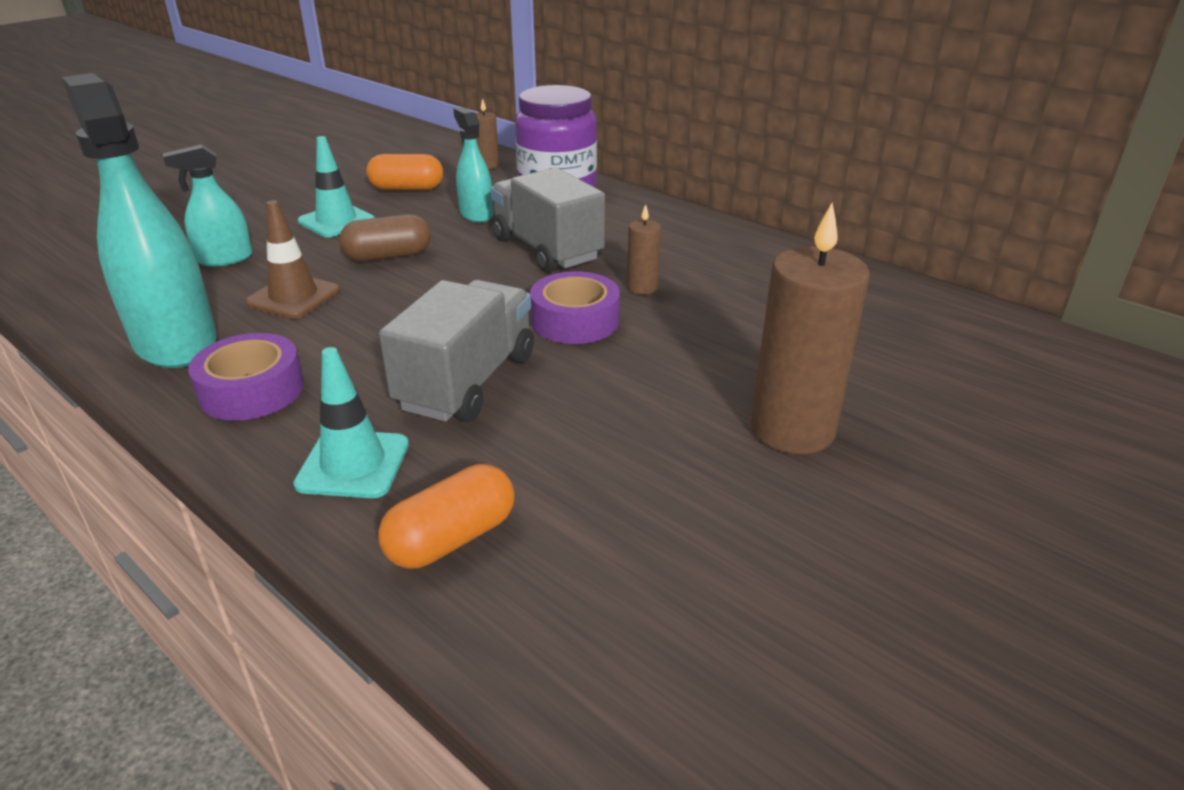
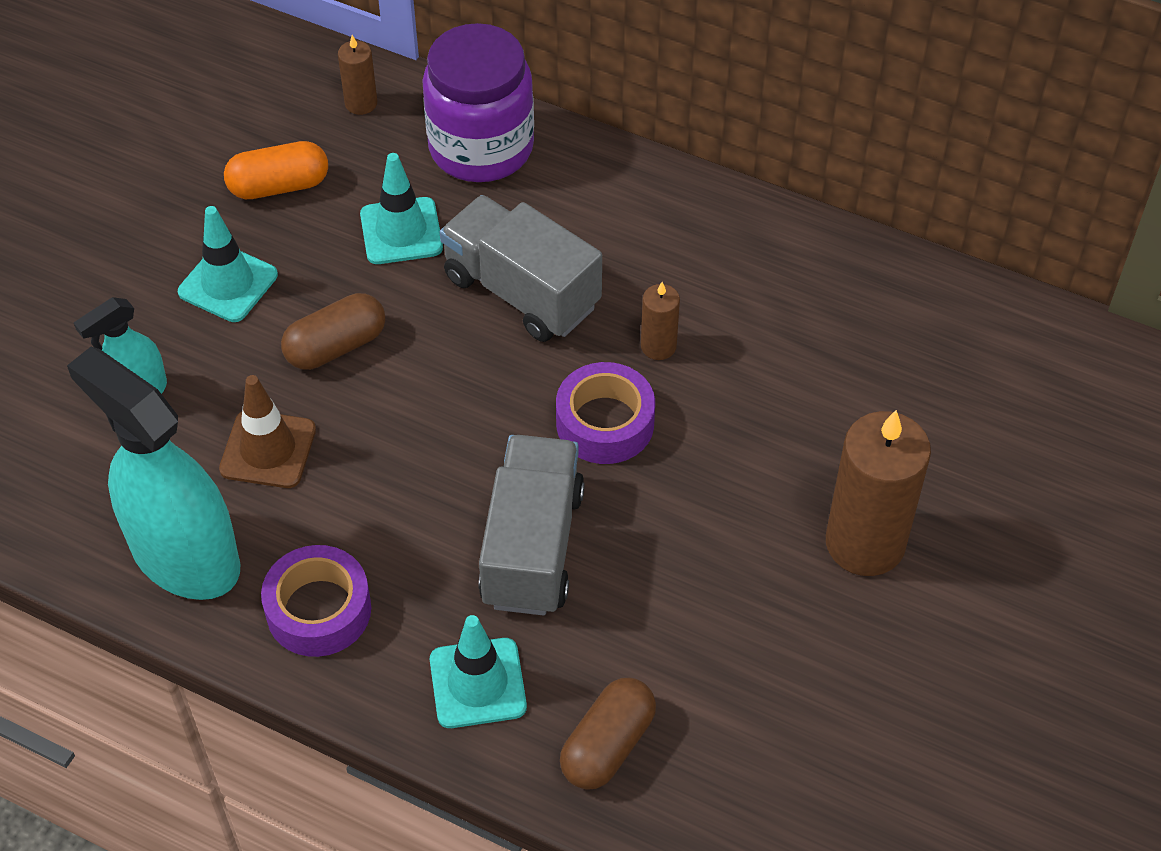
camera: 15 degrees left, 20 degrees up
orange capsule [378,464,515,569] -> brown capsule [560,678,656,790]
turquoise spray bottle [453,107,493,223] -> turquoise traffic cone [360,153,443,264]

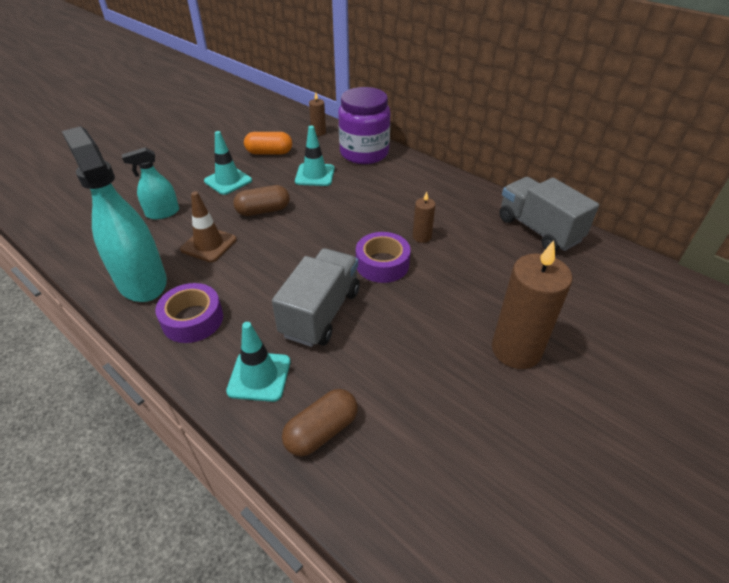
camera: 15 degrees right, 10 degrees down
grey truck [440,195,602,342] -> grey truck moved to [499,177,599,251]

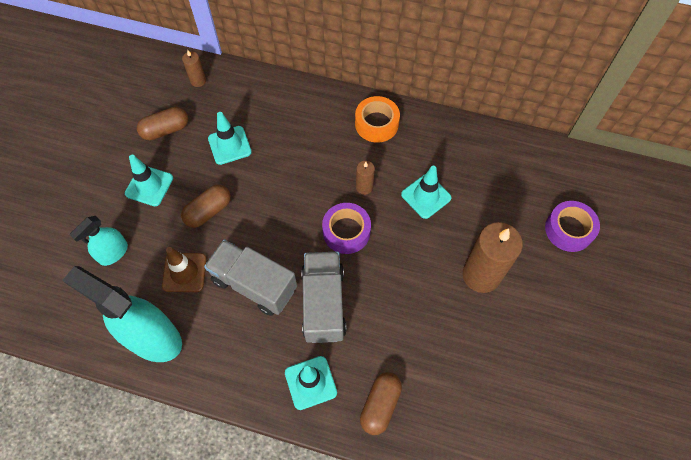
camera: 25 degrees left, 20 degrees up
purple tape [156,283,223,343] -> purple tape moved to [545,201,600,252]
orange capsule [244,132,292,154] -> brown capsule [137,107,188,140]
purple jar [338,87,391,164] -> none
grey truck [499,177,599,251] -> grey truck moved to [204,239,297,316]
none -> orange tape [355,96,400,143]
none -> turquoise traffic cone [401,166,452,219]

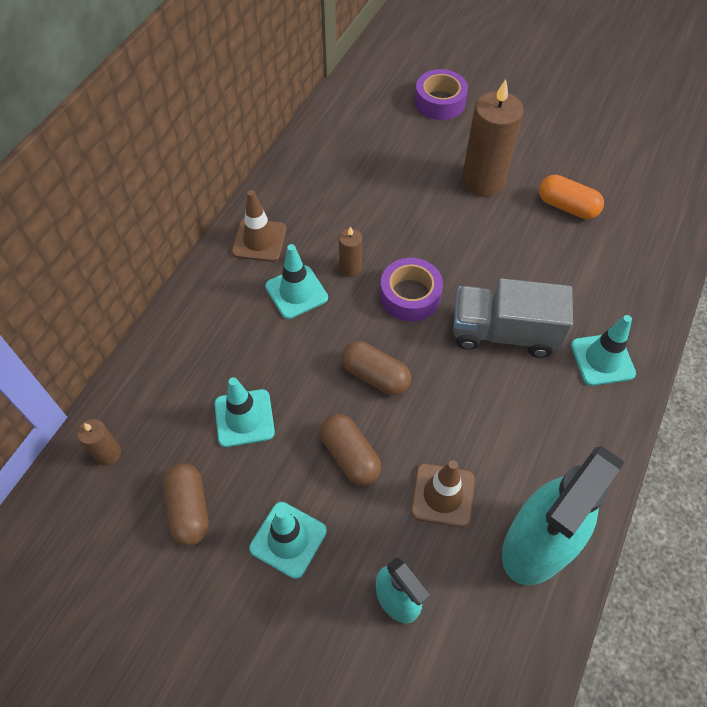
camera: 80 degrees left, 5 degrees down
grey truck [204,239,297,316] -> none
orange tape [355,96,400,143] -> brown traffic cone [232,190,287,262]
brown capsule [360,372,402,435] -> brown capsule moved to [341,341,411,395]
turquoise traffic cone [401,166,452,219] -> turquoise traffic cone moved to [265,244,328,319]
none -> orange capsule [539,175,604,219]

